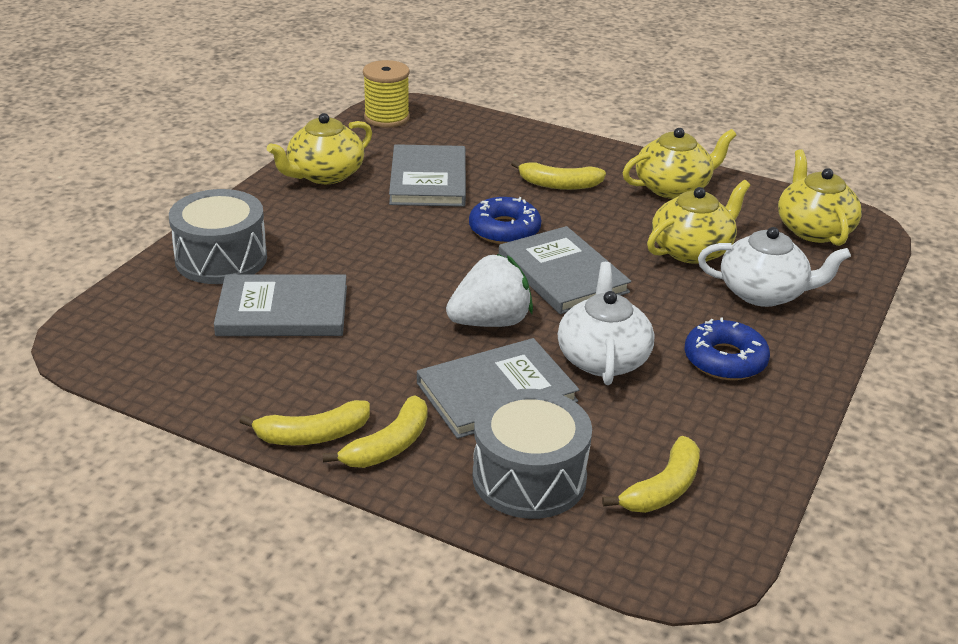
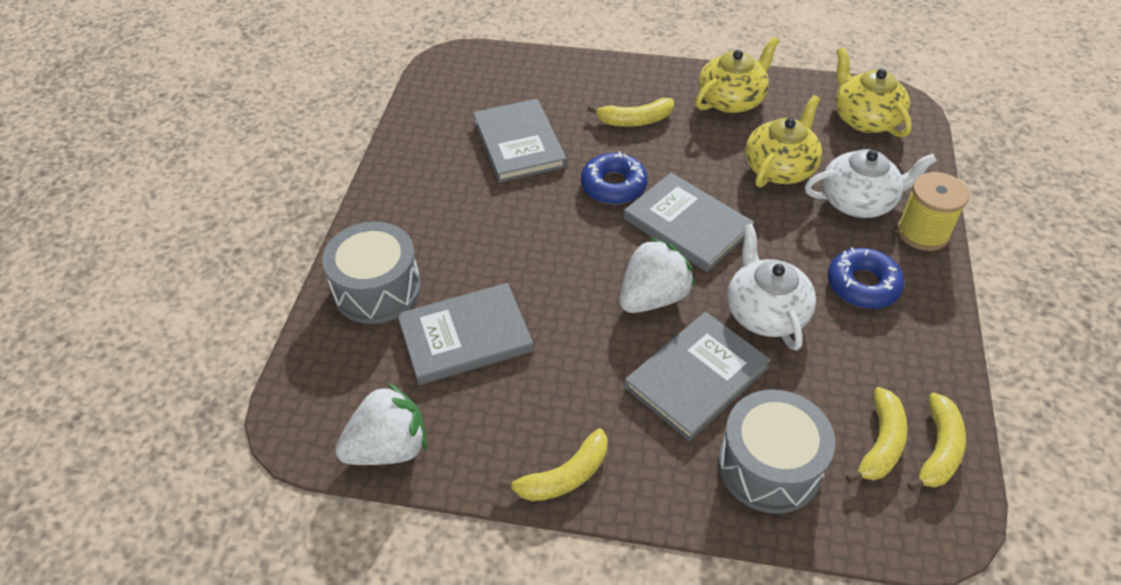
camera: 15 degrees left, 15 degrees up
yellow teapot [267,113,372,184] -> none
yellow banana [323,396,427,468] -> yellow banana moved to [907,393,966,491]
yellow spool [363,60,410,128] -> yellow spool moved to [897,172,969,251]
none -> white strawberry [335,383,427,465]

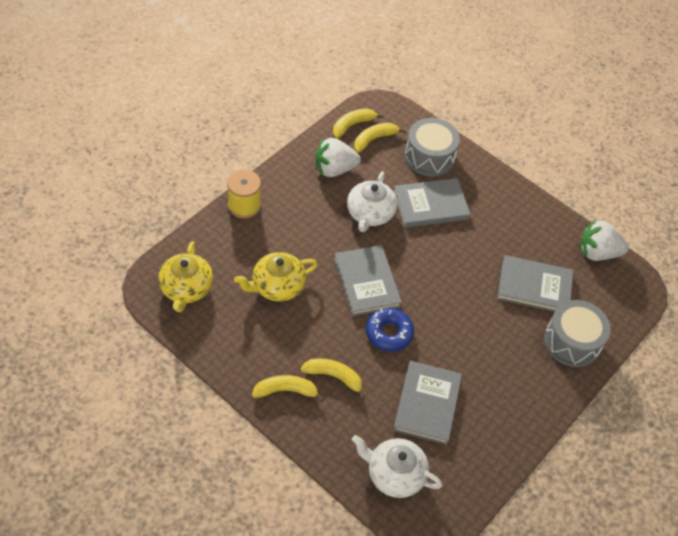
camera: 155 degrees left, 5 degrees up
yellow banana [498,429,608,501] -> yellow banana moved to [252,375,324,402]
white strawberry [619,237,695,313] -> white strawberry moved to [316,137,361,177]
yellow teapot [695,37,780,113] -> none
white teapot [805,149,937,218] -> white teapot moved to [352,435,443,498]
blue donut [828,247,905,309] -> none

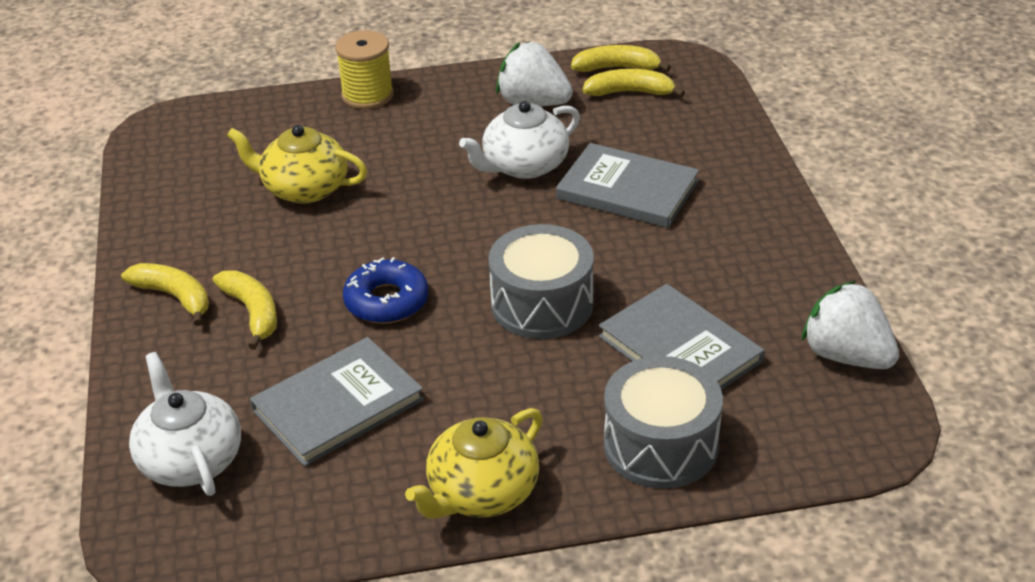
camera: 45 degrees right, 15 degrees down
yellow teapot [158,241,213,312] -> yellow teapot moved to [405,408,542,519]
grey book [334,245,402,316] -> none
grey drum [405,118,460,177] -> grey drum moved to [488,224,594,339]

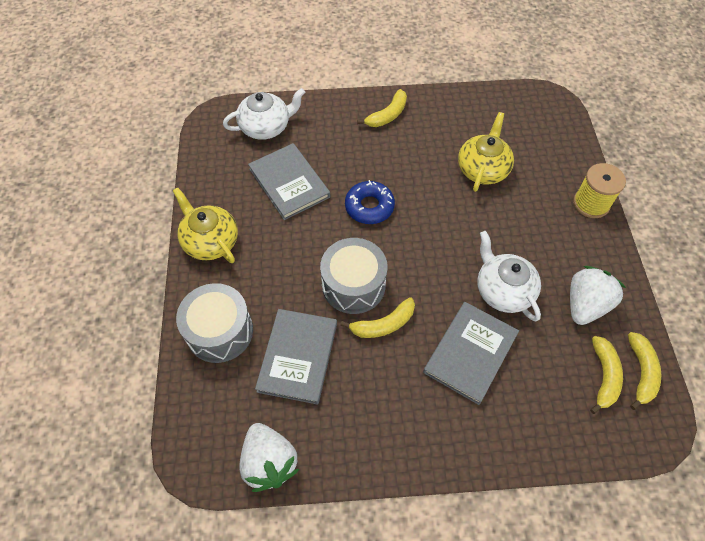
camera: 95 degrees right, 20 degrees up
yellow banana [212,270,277,350] -> yellow banana moved to [340,297,415,338]
grey book [599,284,765,390] -> grey book turned 45 degrees counterclockwise [255,309,337,405]
white strawberry [801,281,899,369] -> white strawberry turned 105 degrees clockwise [239,423,299,492]

